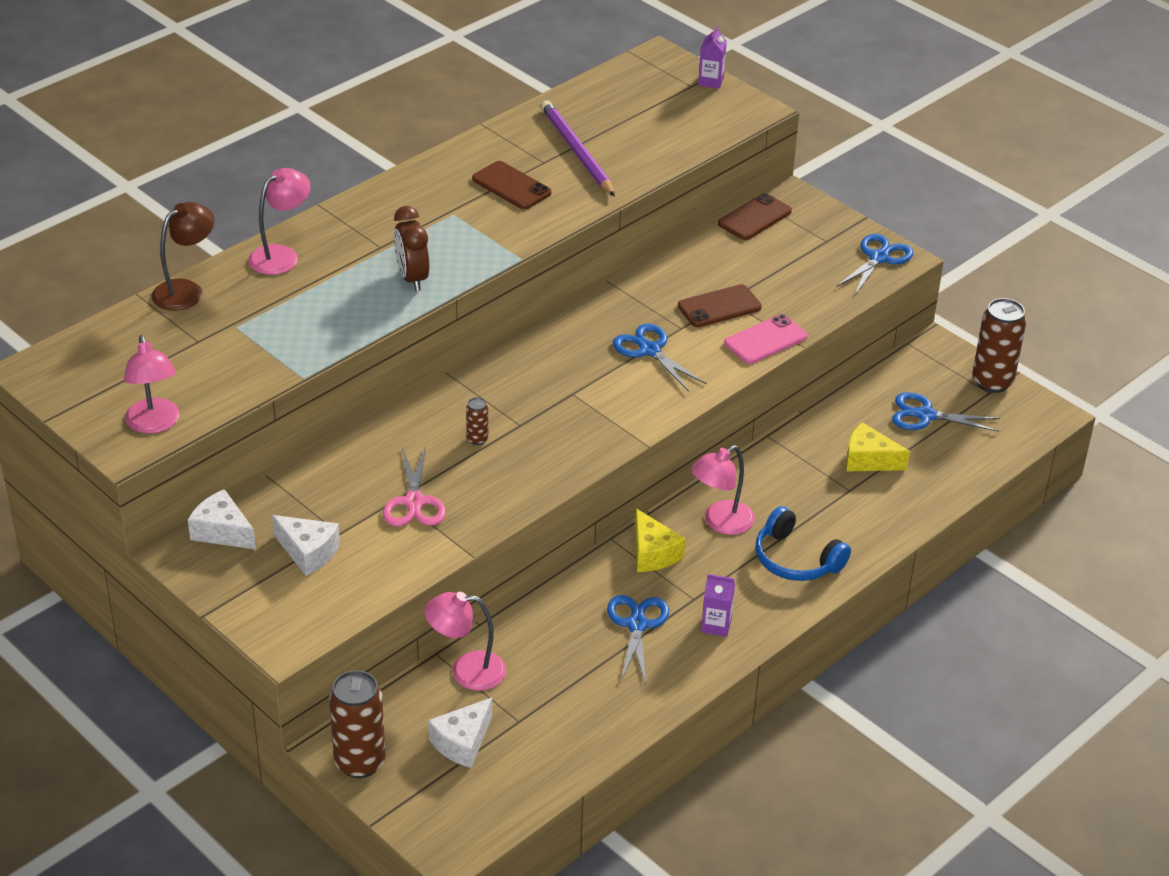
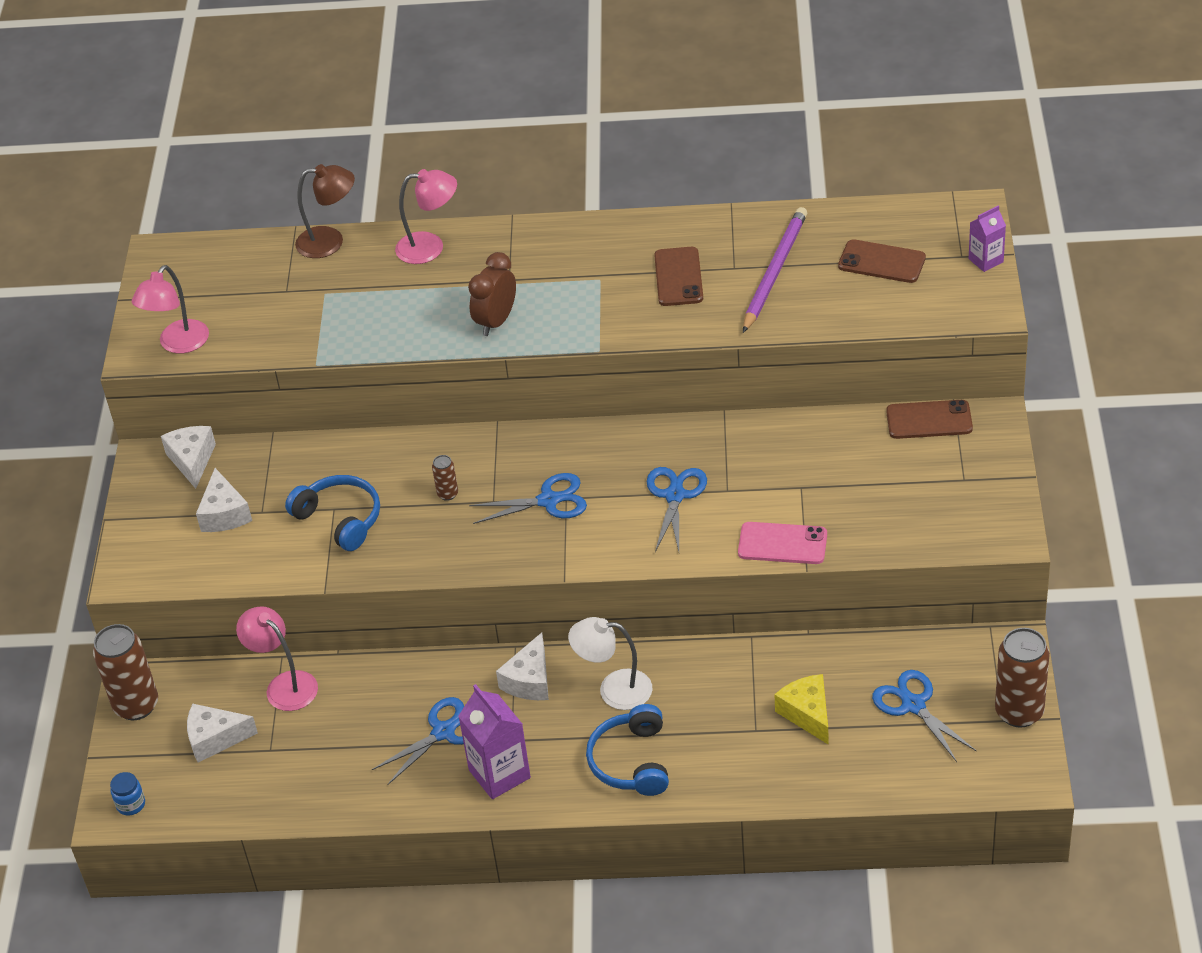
camera: 50 degrees right, 5 degrees up
pink scissors [383,446,446,526] -> blue headphones [285,475,380,551]
yellow cheese [635,509,685,572] -> white cheese [496,632,549,700]
brown phone [678,284,762,327] -> brown phone moved to [838,239,926,283]
pink lamp [691,445,755,535] -> white lamp [568,617,653,710]
purple carton [701,574,735,637] -> purple carton [458,684,531,799], size x1.69
blue scissors [836,234,914,295] -> blue scissors moved to [469,473,587,524]
none -> blue jar [110,772,145,816]

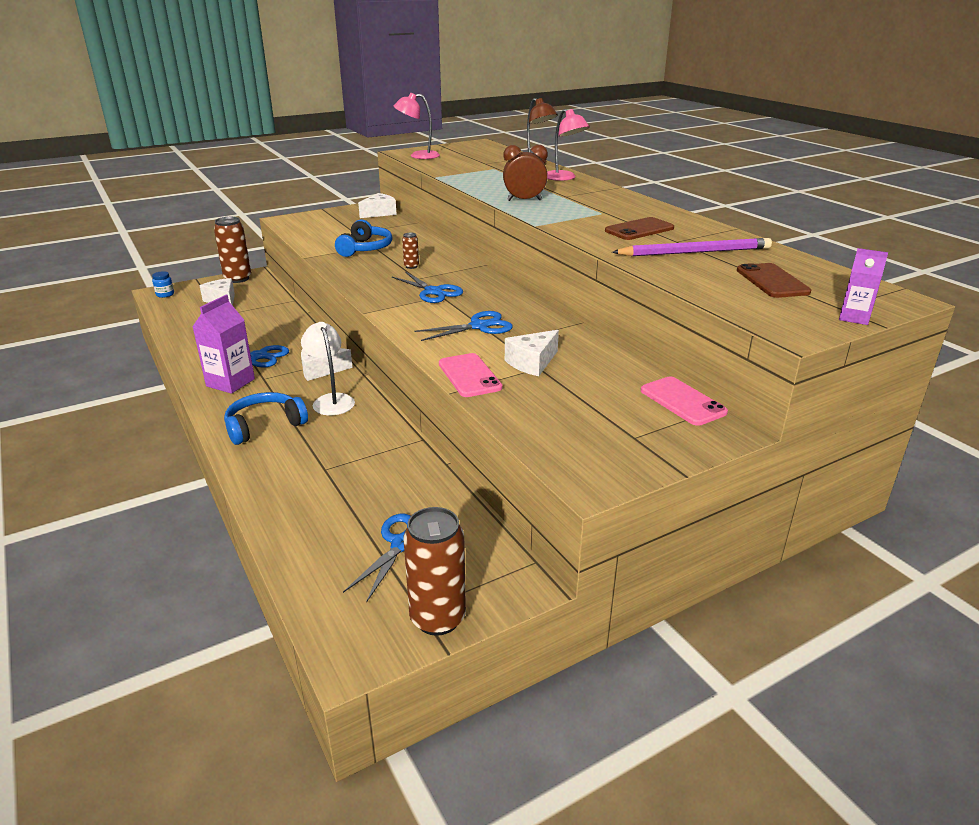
camera: 55 degrees right, 15 degrees down
white cheese [196,468,252,532] -> white cheese moved to [505,330,559,376]
pink lamp [236,606,318,711] -> none
yellow cheese [774,674,829,745] -> none
brown phone [886,400,973,439] -> pink phone [641,377,728,426]

